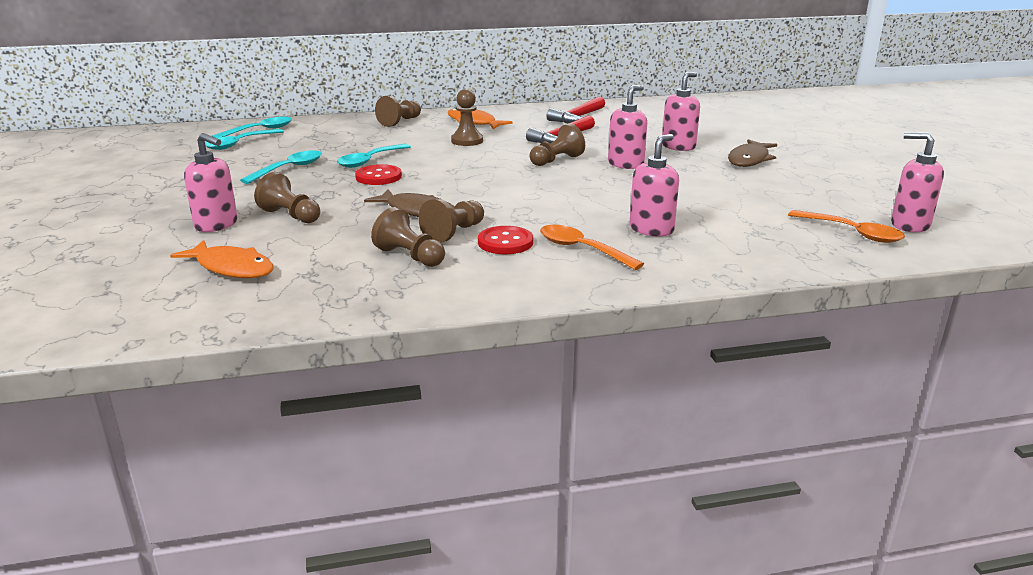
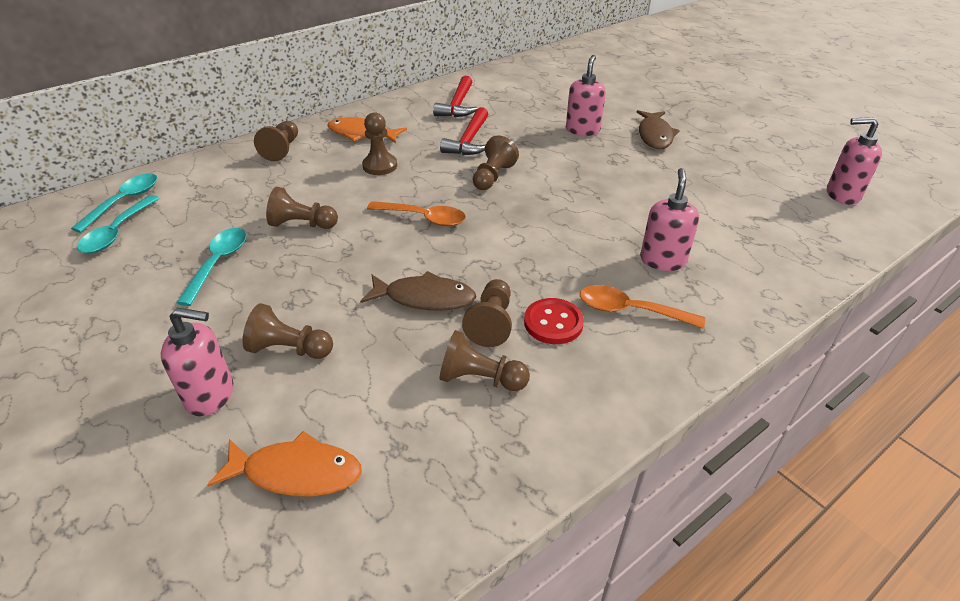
camera: 25 degrees left, 15 degrees up
turquoise spoon [337,143,411,168] -> brown pawn [266,187,338,229]
red button [355,164,402,185] -> none
pink soap dispenser [608,85,647,169] -> none
orange spoon [788,210,905,243] -> orange spoon moved to [367,201,466,226]

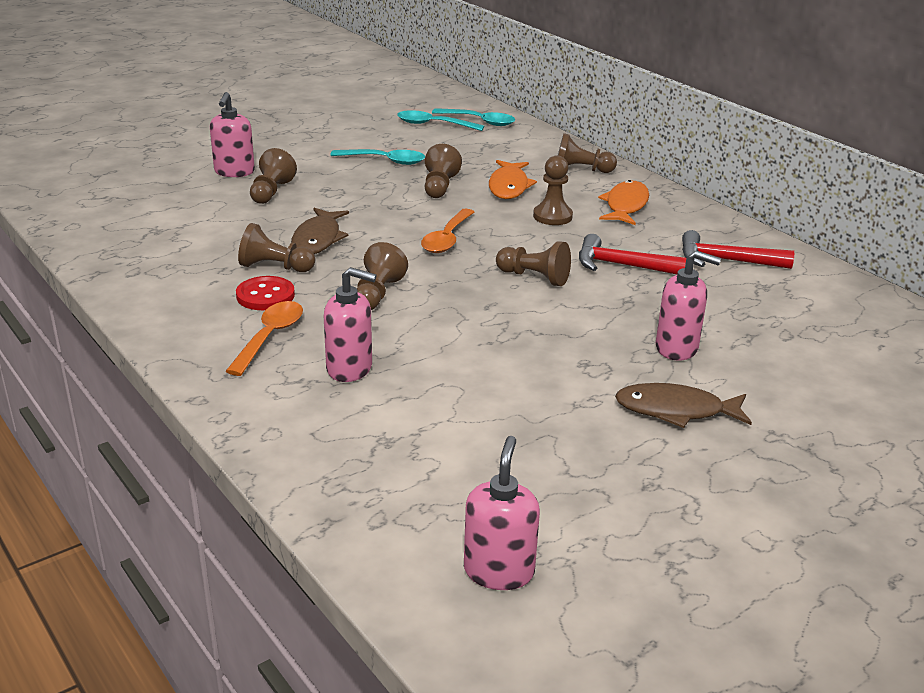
camera: 90 degrees right, 10 degrees down
orange fish [207,431,362,497] -> orange fish moved to [489,160,537,199]
brown pawn [439,330,530,391] -> brown pawn moved to [357,242,408,310]

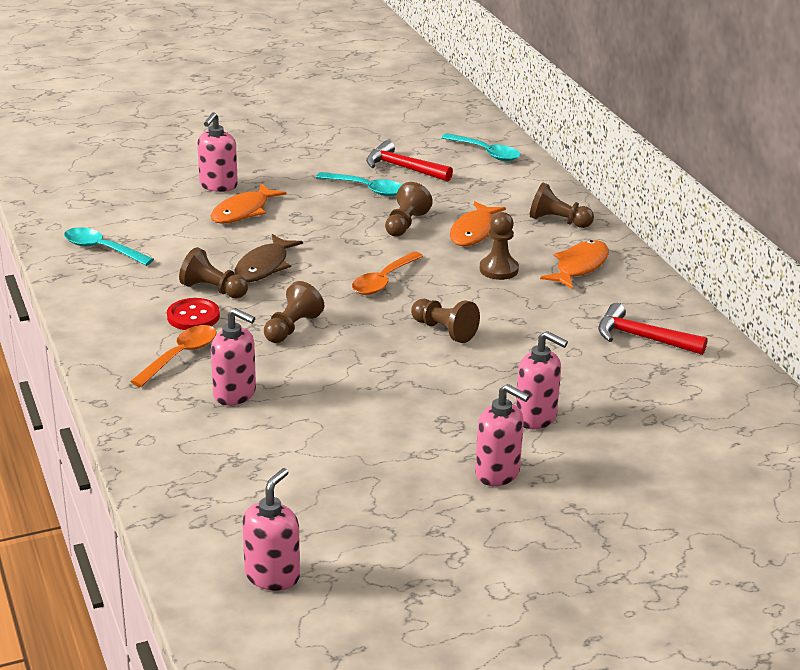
camera: 15 degrees right, 0 degrees up
brown pawn [250,148,297,204] -> orange fish [210,183,286,224]
turquoise spoon [397,110,484,131] -> turquoise spoon moved to [64,227,154,266]
red hammer [579,234,686,274] -> red hammer moved to [366,140,453,182]
brown fish [615,383,752,428] -> pink soap dispenser [475,384,530,486]

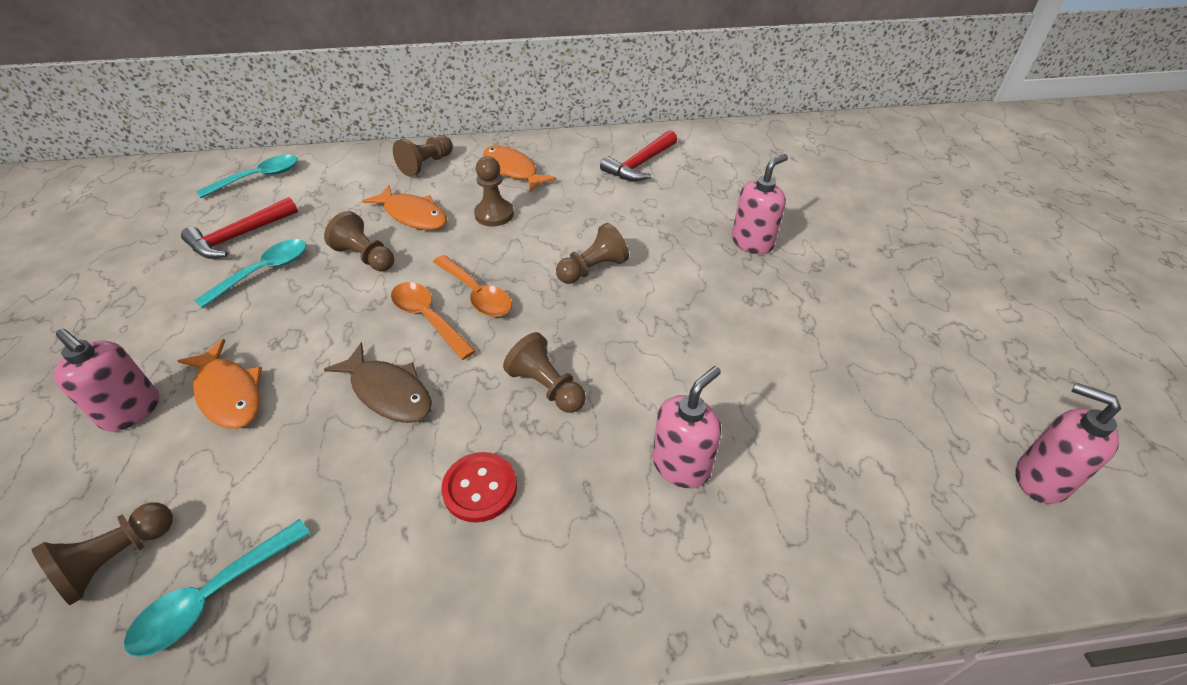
camera: 75 degrees left, 15 degrees up
orange spoon [130,325,217,387] -> orange spoon moved to [391,282,476,360]
brown pawn [179,247,248,299] -> brown pawn moved to [31,502,173,605]
pink soap dispenser [475,384,530,486] -> none

